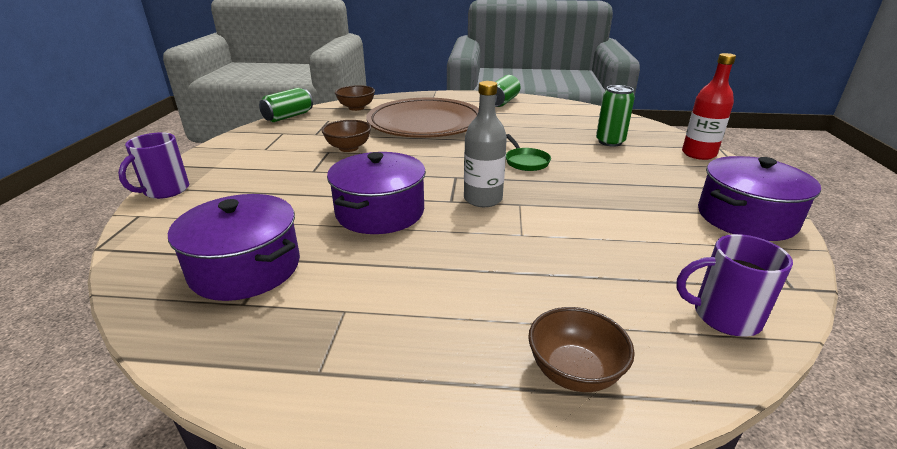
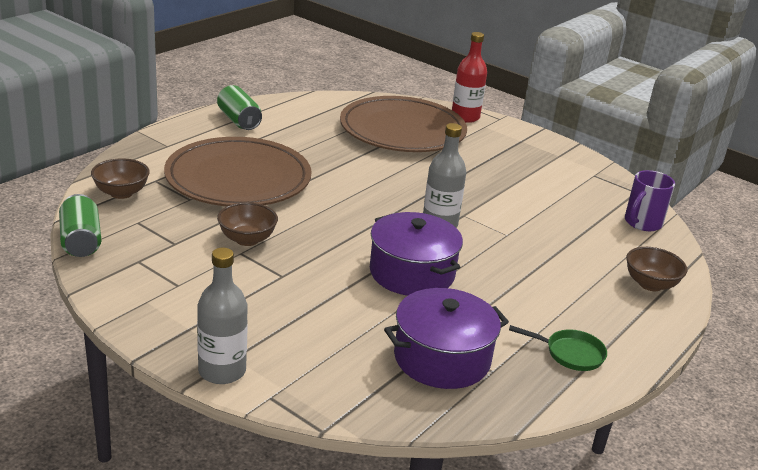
camera: 60 degrees left, 0 degrees up
purple mug [118,132,189,199] -> grey bottle [197,248,248,384]
green pan [506,134,551,171] -> green pan moved to [509,325,607,371]
green can [596,85,635,146] -> brown plate [340,96,467,152]
purple pot [698,156,821,241] -> none

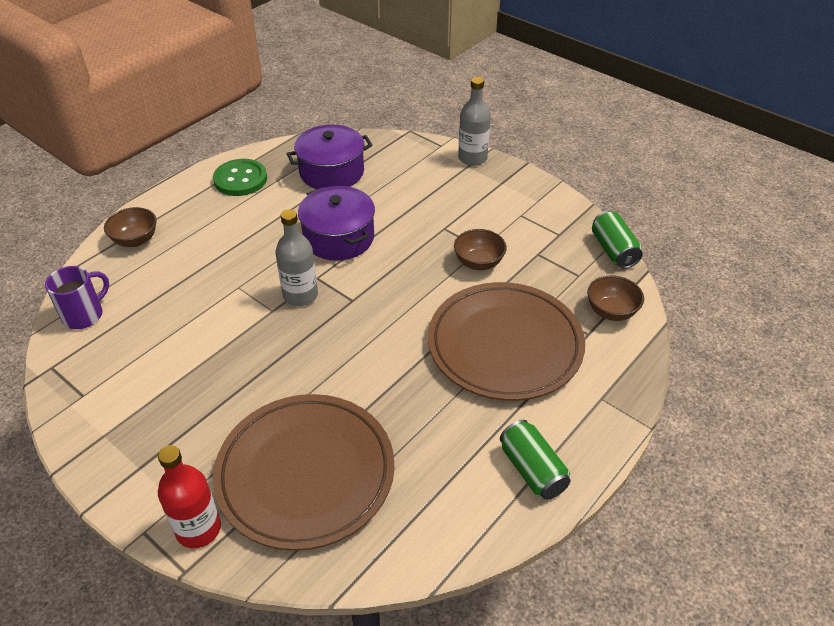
camera: 175 degrees left, 15 degrees up
green pan [509,325,607,371] -> green button [213,159,267,196]

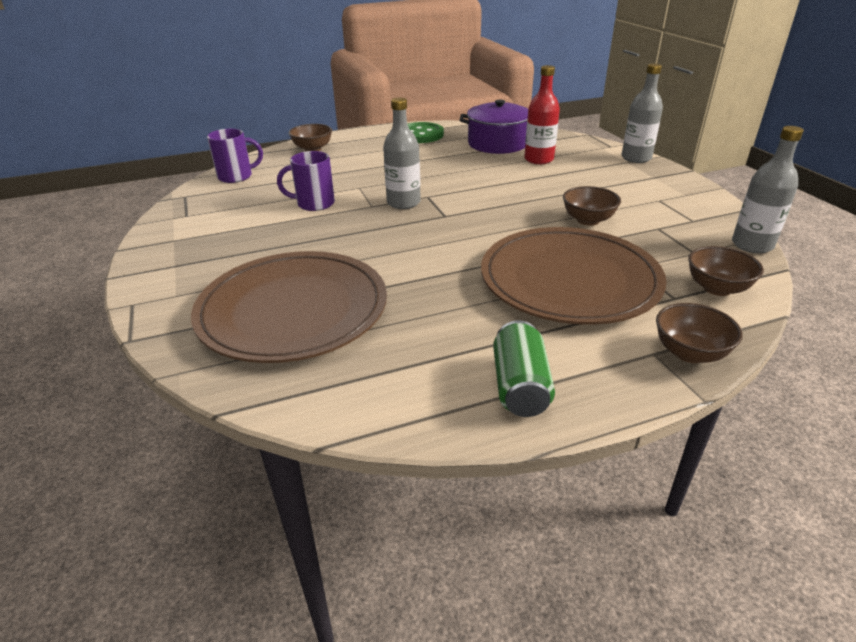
camera: 30 degrees right, 10 degrees down
red bottle [158,445,221,548] -> red bottle moved to [524,65,560,164]
purple pot [298,186,375,261] -> none
green can [592,211,643,269] -> grey bottle [732,126,804,253]
none -> purple mug [277,151,335,211]
none -> brown bowl [656,303,743,363]

